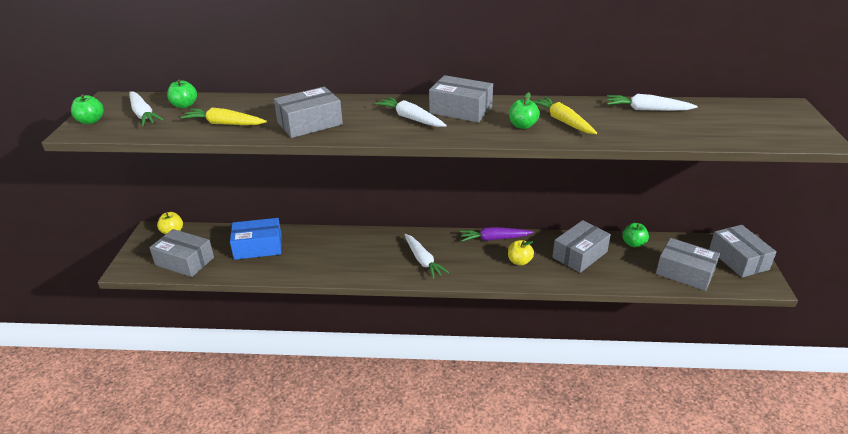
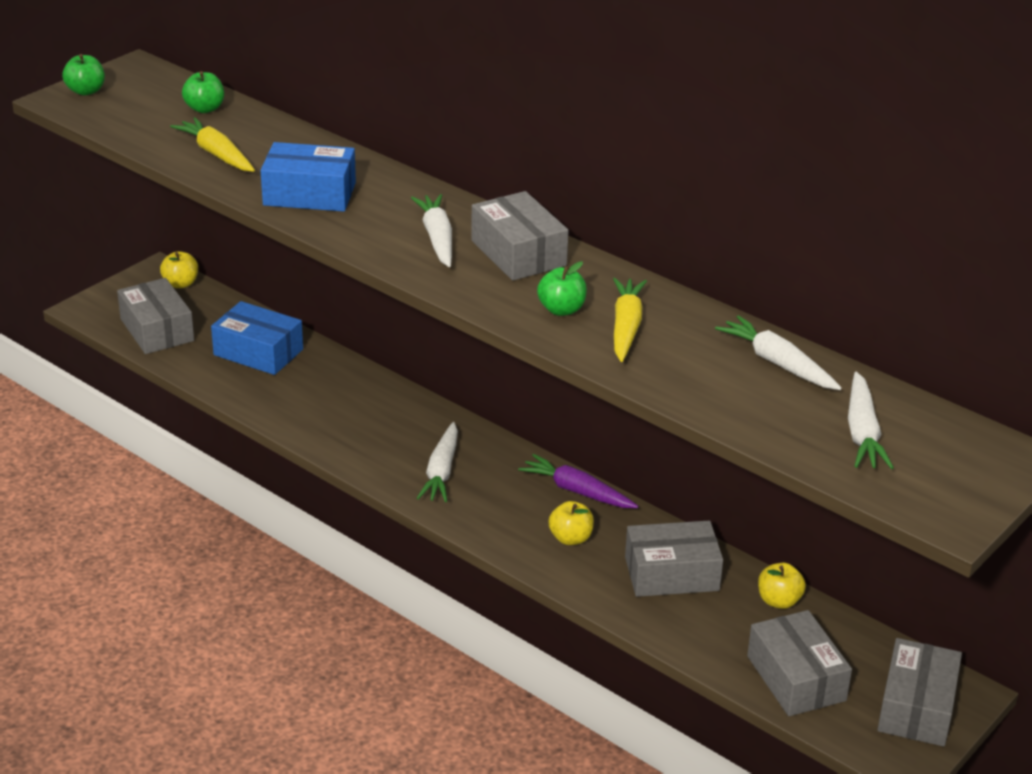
camera: 35 degrees right, 0 degrees up
white carrot [129,91,164,126] -> white carrot moved to [848,372,894,469]
grey box [274,87,343,138] -> blue box [261,142,356,212]
green apple [622,223,649,247] -> yellow apple [758,563,806,609]

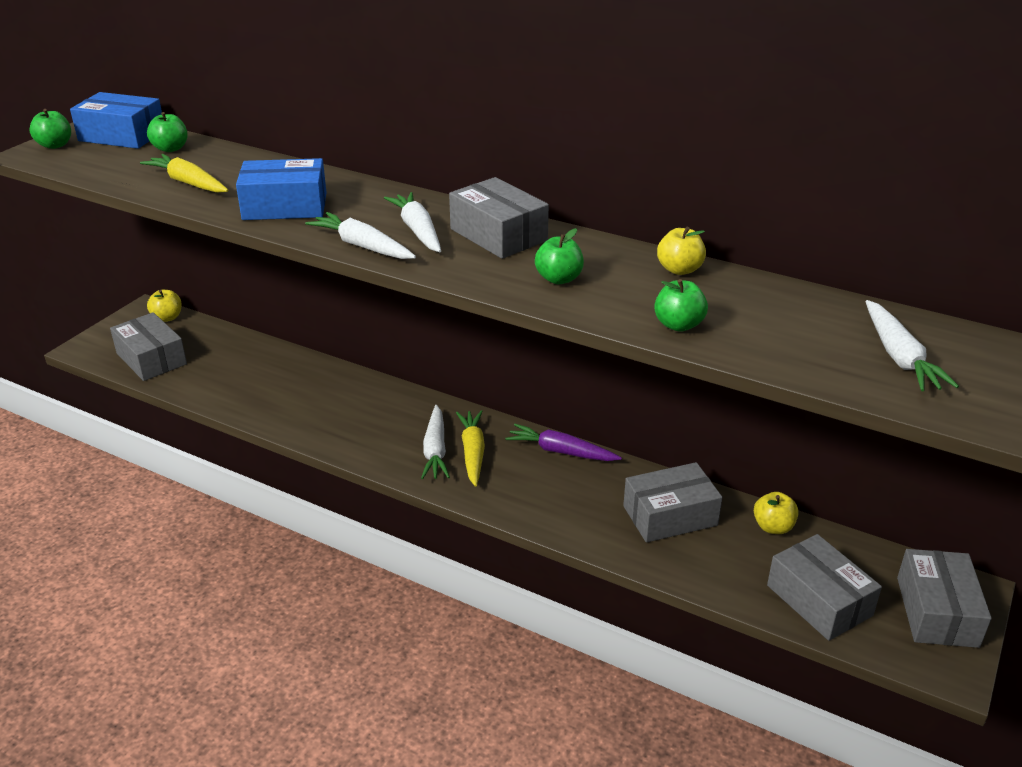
camera: 10 degrees left, 0 degrees up
blue box [211,301,303,375] -> blue box moved to [70,92,162,149]
yellow apple [548,501,594,545] -> yellow apple moved to [657,227,706,275]
yellow carrot [613,278,647,362] -> yellow carrot moved to [456,410,485,487]
white carrot [715,315,842,390] -> white carrot moved to [305,212,416,259]
none -> green apple [654,279,708,332]

